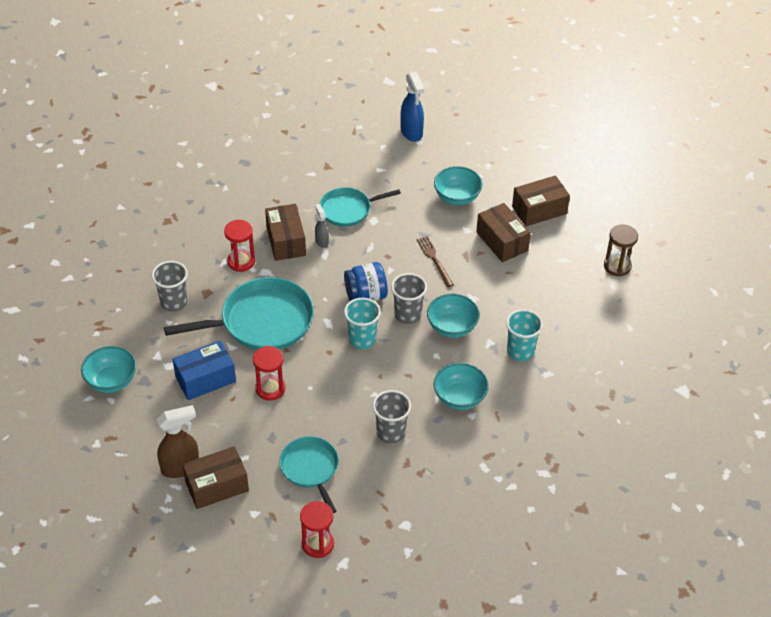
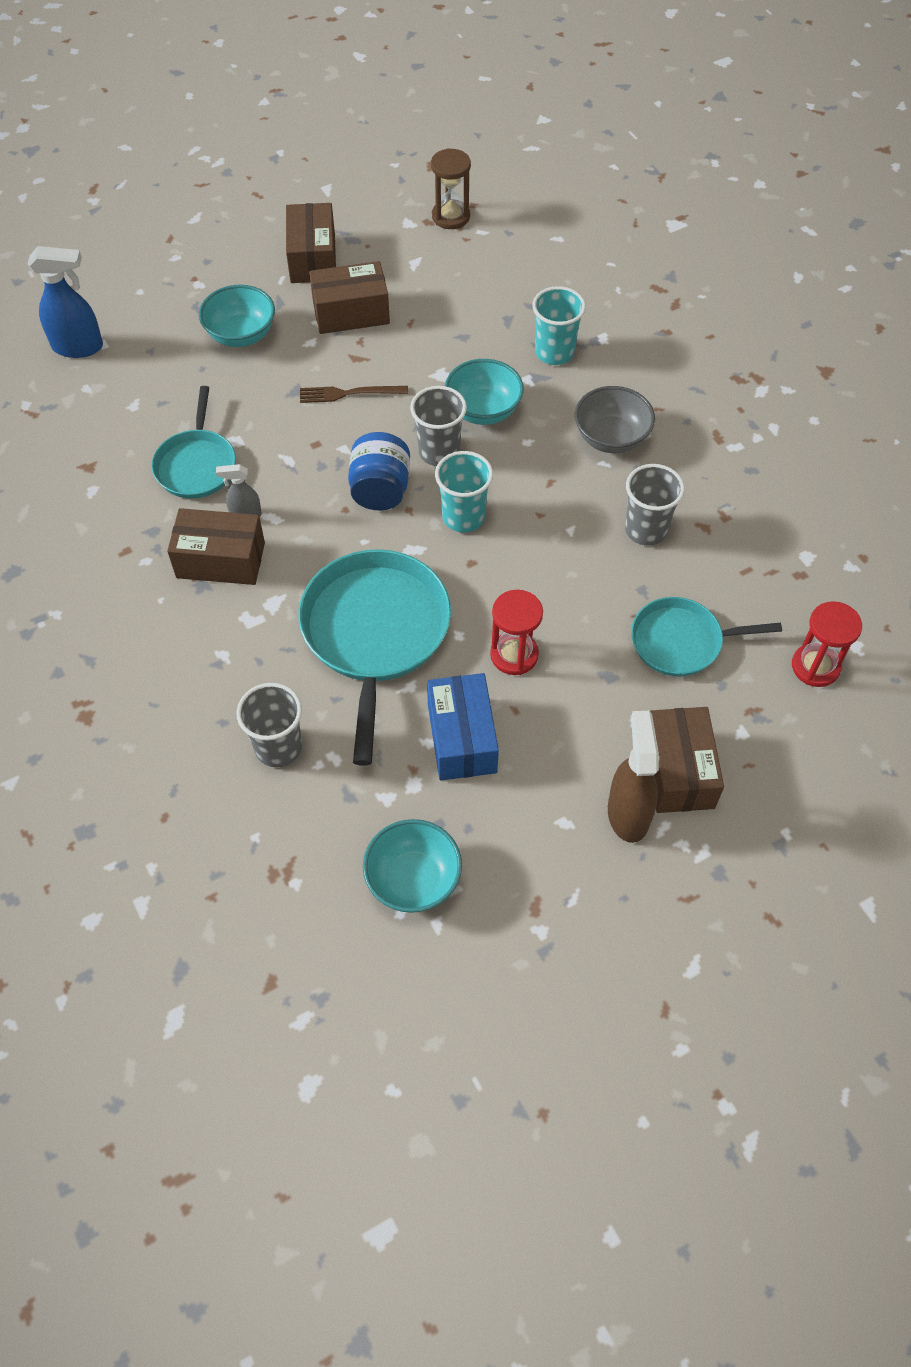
camera: 70 degrees left, 10 degrees up
red hourglass [224,220,255,272] -> none
turquoise bowl [434,363,489,410] -> grey bowl [575,386,655,453]

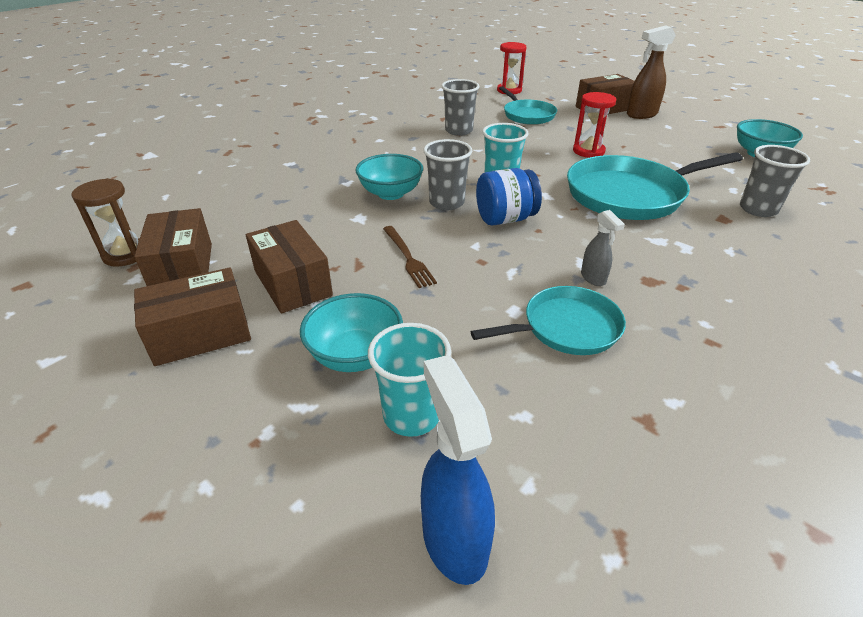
camera: 110 degrees left, 20 degrees down
brown box [167,508,265,585] -> brown box moved to [134,208,212,286]
blue box [427,673,499,781] -> none
turquoise cup [532,286,586,365] -> turquoise cup moved to [368,323,451,437]
grey bowl [575,386,655,453] -> none

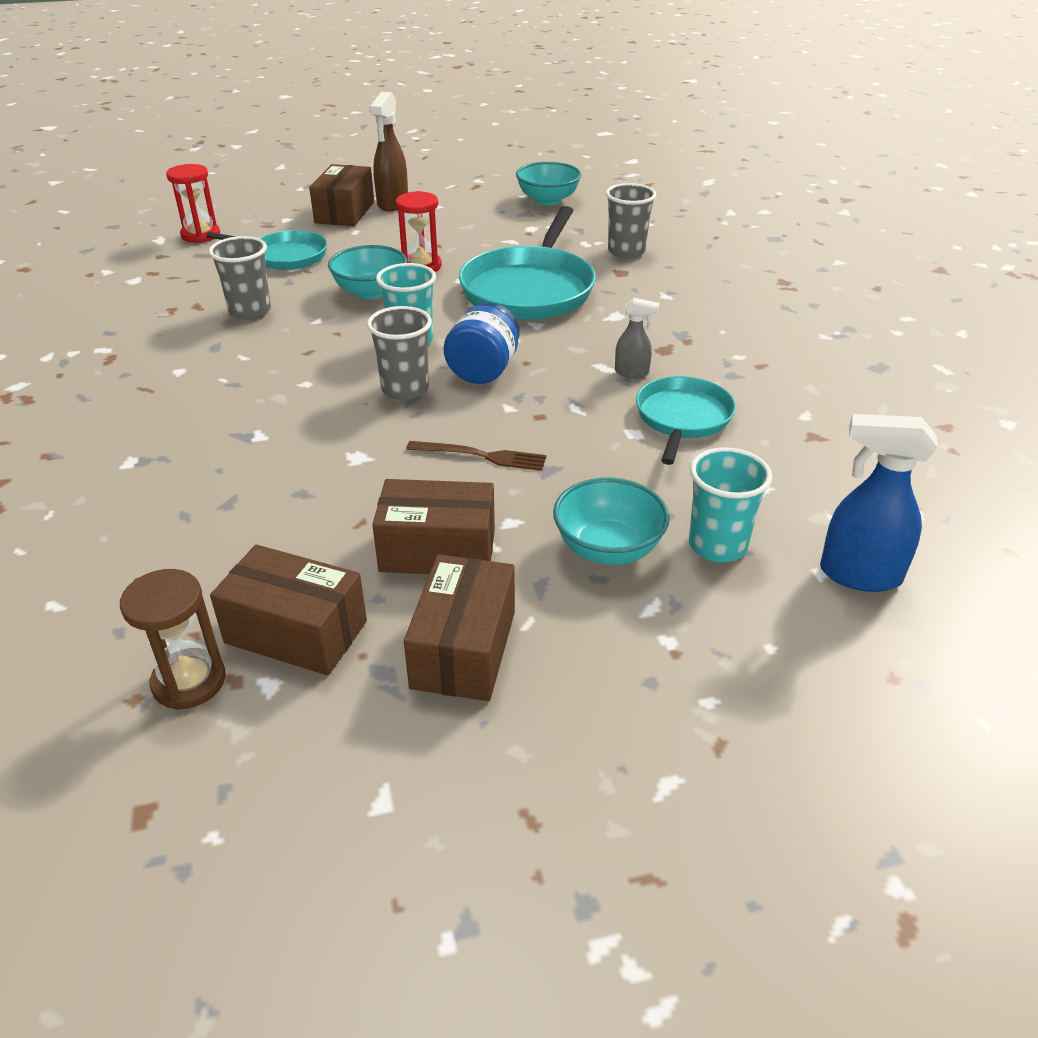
camera: 55 degrees left, 0 degrees up
turquoise bowl [355,154,423,200] -> turquoise bowl moved to [328,245,407,299]

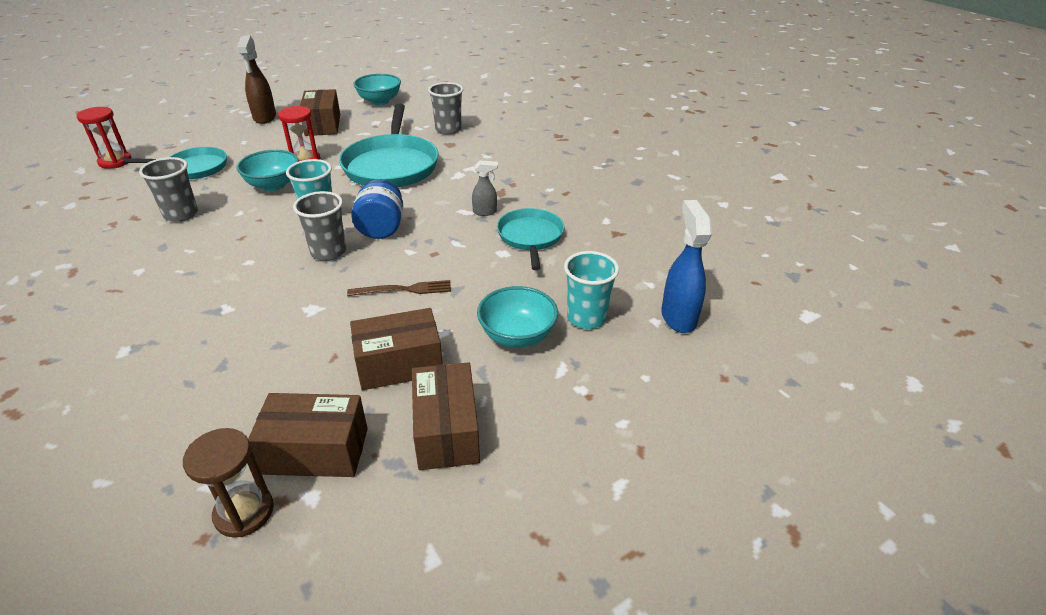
camera: 20 degrees left, 0 degrees up
brown box [309,164,374,226] -> brown box moved to [300,89,340,136]
blue spray bottle [820,414,938,592] -> blue spray bottle turned 90 degrees clockwise [661,200,712,333]

